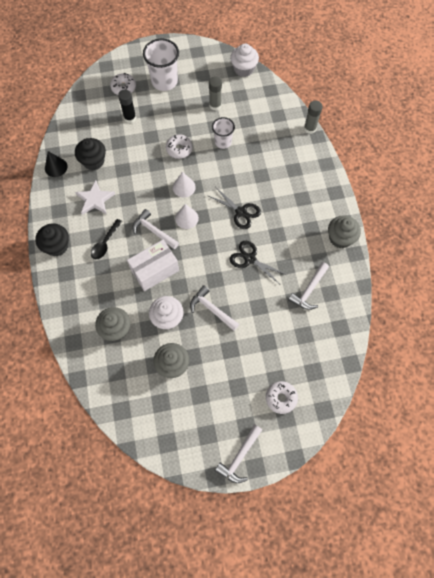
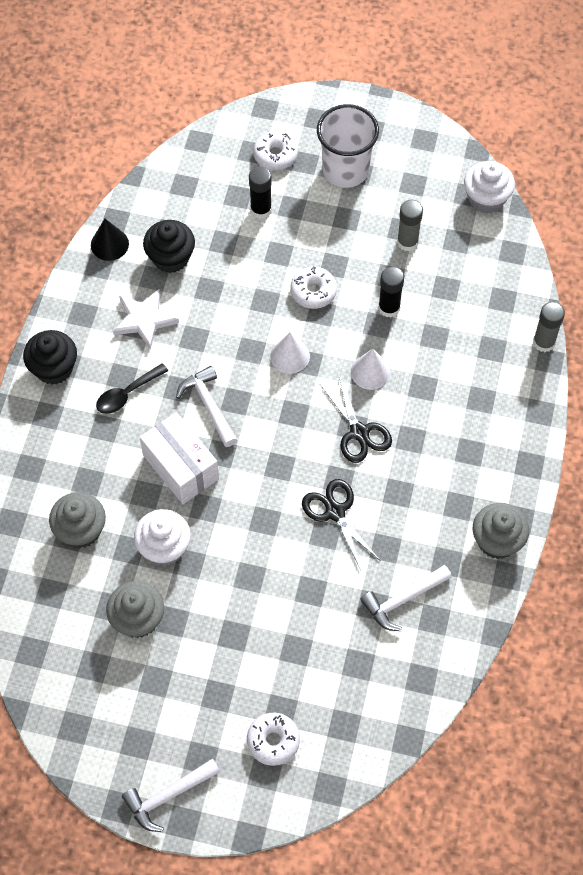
camera: 25 degrees right, 5 degrees down
white box [127,240,179,291] -> white box turned 60 degrees clockwise [140,412,219,504]
white cone [175,204,199,229] -> white cone moved to [351,349,390,390]
white hammer [190,285,239,331] -> none
white cup [212,117,235,149] -> black glue stick [378,266,404,317]

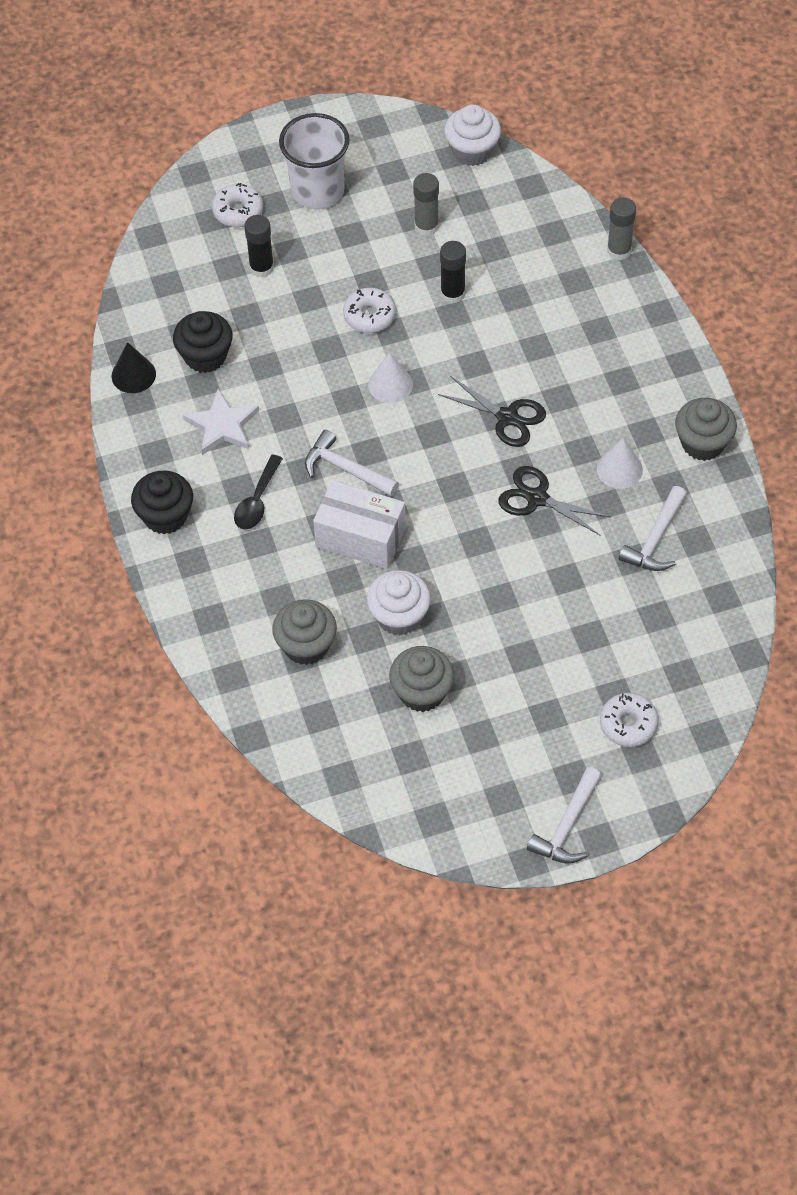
camera: 30 degrees left, 5 degrees down
white cone [351,349,390,390] -> white cone moved to [597,438,643,489]

